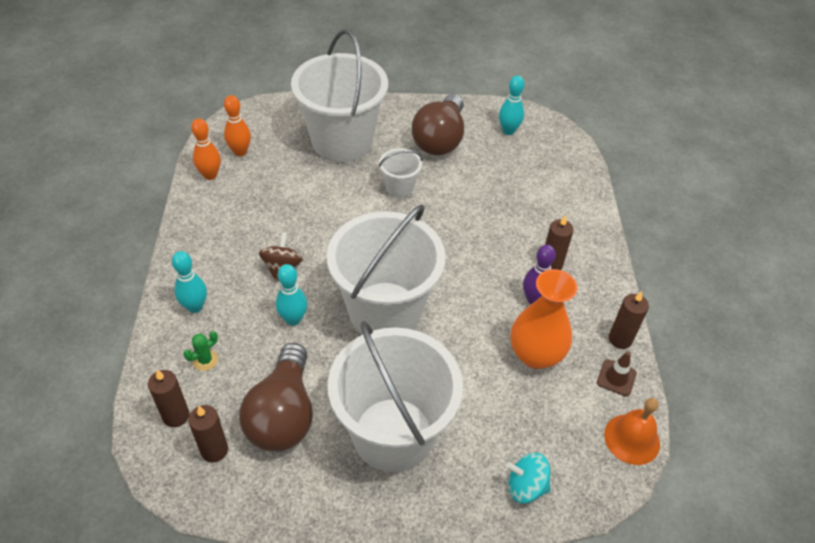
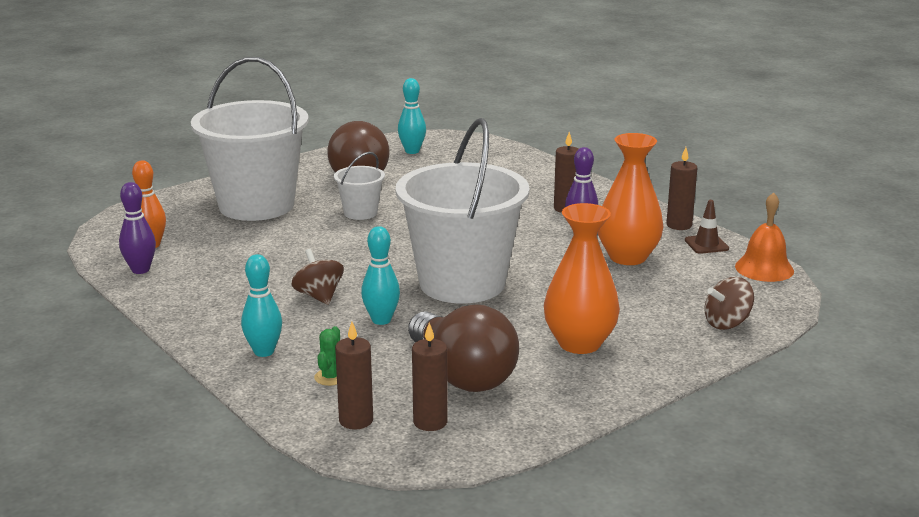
camera: 35 degrees left, 25 degrees down
orange bowling pin [191,118,221,180] -> purple bowling pin [119,182,156,274]
white bucket [328,321,463,472] -> orange vase [544,203,620,354]
turquoise spinning top [506,453,551,504] -> brown spinning top [705,277,754,330]

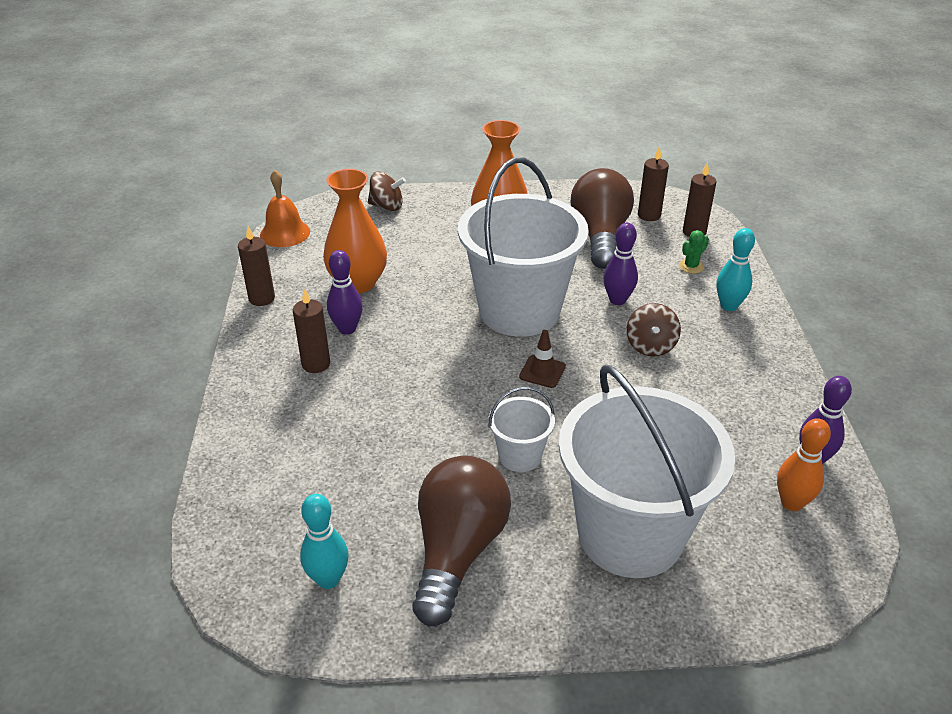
camera: 145 degrees left, 15 degrees up
turquoise bowling pin [361,226,400,325] -> purple bowling pin [603,223,638,305]
brown traffic cone [685,200,729,254] -> brown traffic cone moved to [519,330,566,388]

